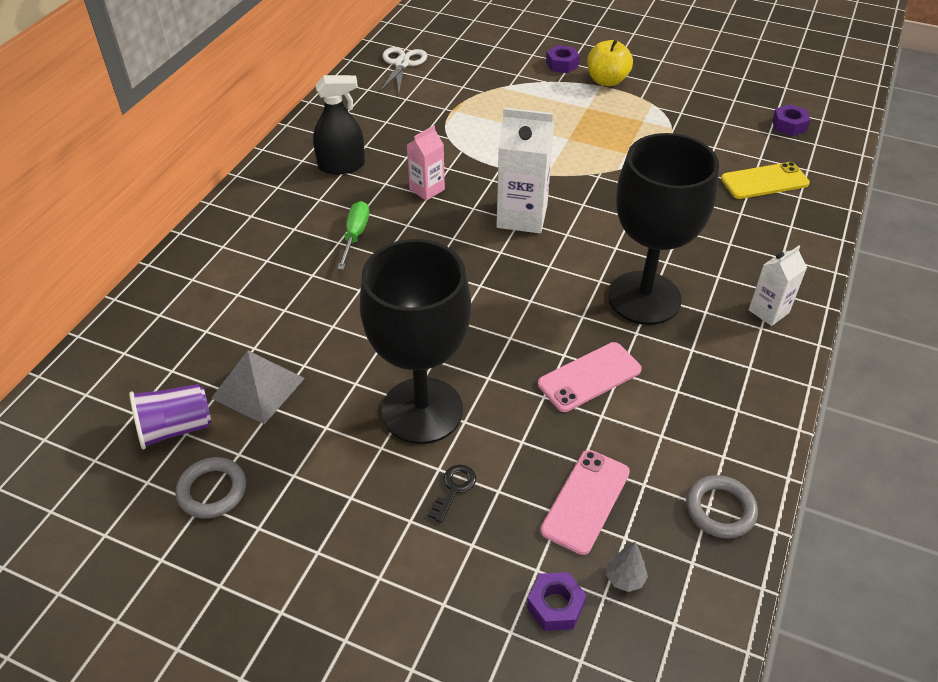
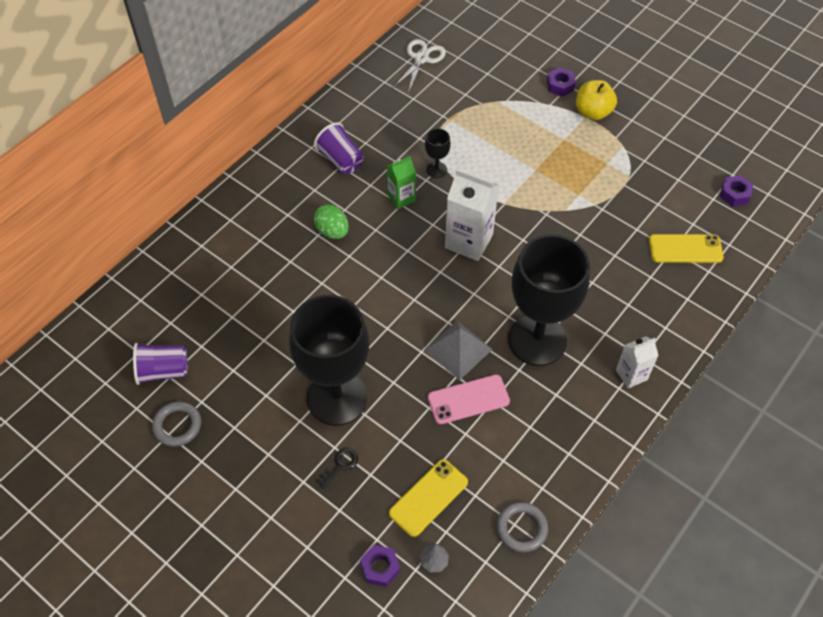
camera: 15 degrees right, 10 degrees up
grey pyramid [211,351,305,424] -> grey pyramid moved to [424,321,492,380]
black spray bottle [313,75,365,175] -> purple cup [314,123,364,174]
green screwdriver [337,201,369,270] -> green egg [314,204,349,239]
pink carton [407,126,445,201] -> green carton [387,156,416,209]
pink phone [540,450,630,555] -> yellow phone [389,459,468,537]
none -> black goblet [425,128,451,178]

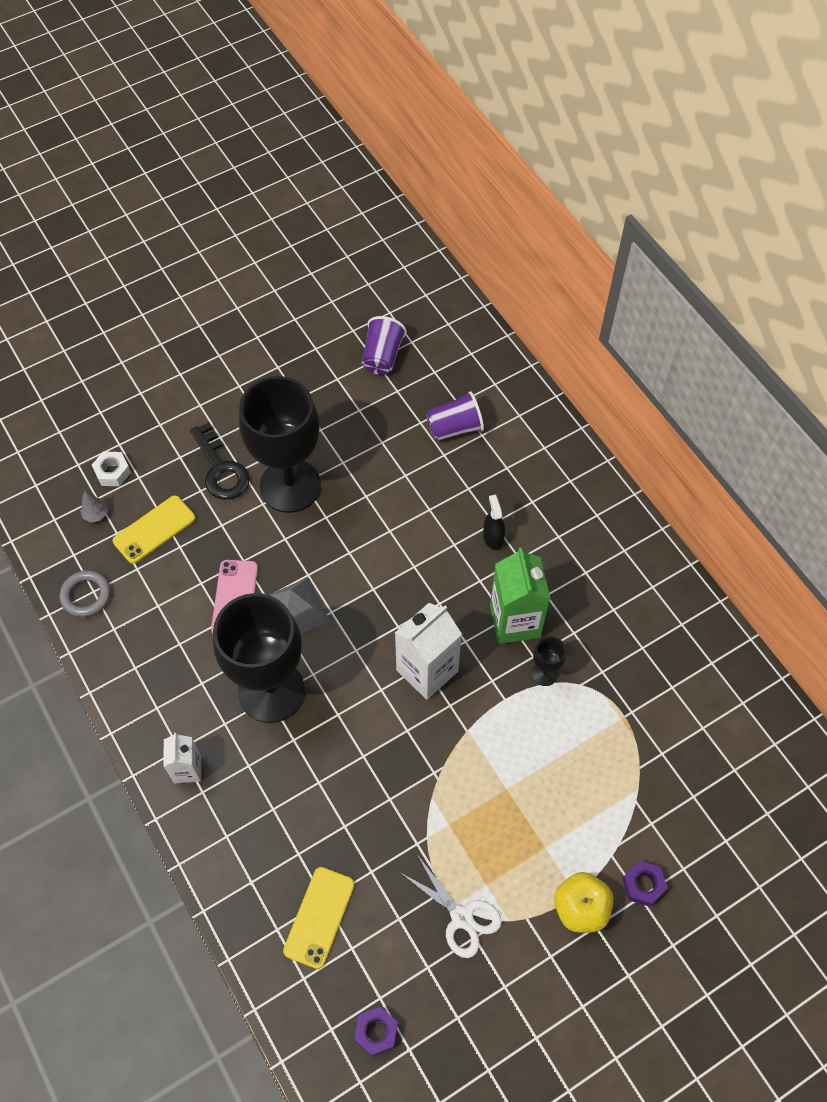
camera: 110 degrees right, 5 degrees up
grey ring [152,401,201,447] -> none
purple cup [314,123,364,174] -> purple cup moved to [426,391,484,441]
green egg [314,204,349,239] -> black spray bottle [483,495,505,550]
black key [316,448,358,489] -> black key [190,422,250,500], size x1.94
purple nut [360,545,400,587] -> white nut [92,452,131,486]
green carton [387,156,416,209] -> green carton [490,547,551,644], size x1.71
yellow phone [389,459,468,537] -> yellow phone turned 75 degrees clockwise [113,496,195,564]
white scissors [393,39,446,94] -> white scissors moved to [401,856,502,958]

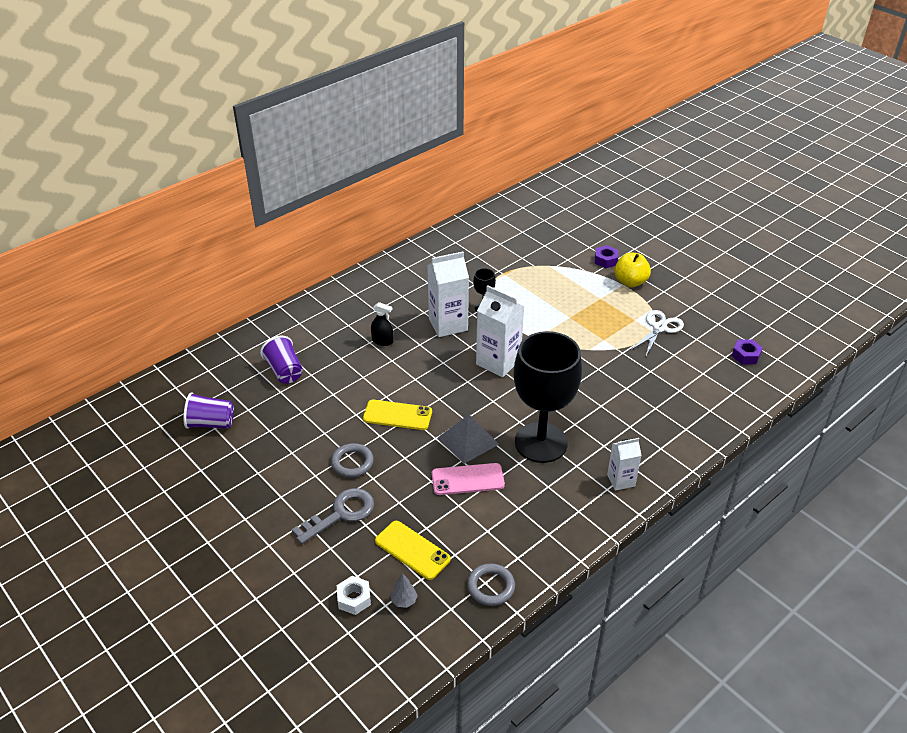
camera: 100 degrees left, 20 degrees down
black key [190,422,250,500] -> grey key [292,488,374,544]
black goblet [239,376,321,513] -> grey ring [331,443,374,477]
yellow phone [283,867,355,969] -> yellow phone moved to [363,400,432,430]
black spray bottle [483,495,505,550] -> black spray bottle turned 135 degrees counterclockwise [371,302,393,346]
green carton [490,547,551,644] -> white carton [427,252,469,337]

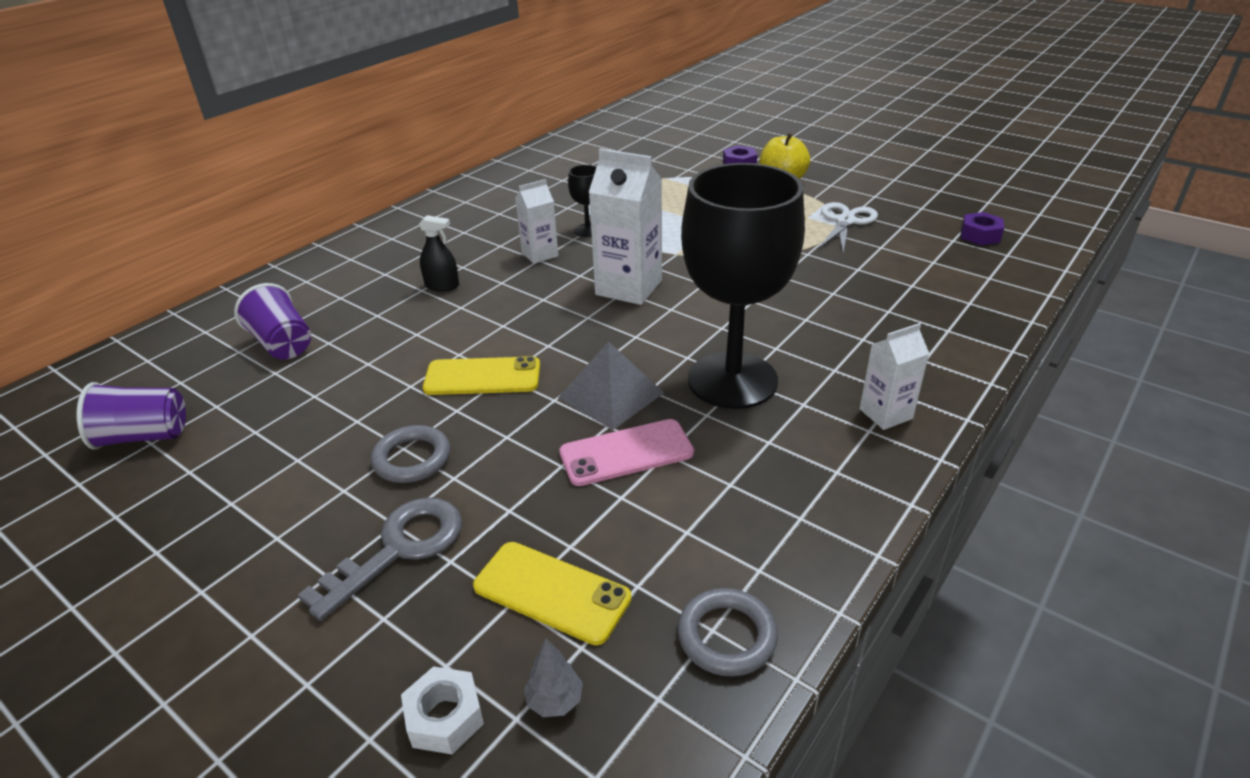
camera: 10 degrees left, 5 degrees down
white carton [427,252,469,337] -> white carton [515,179,558,264], size x0.58

